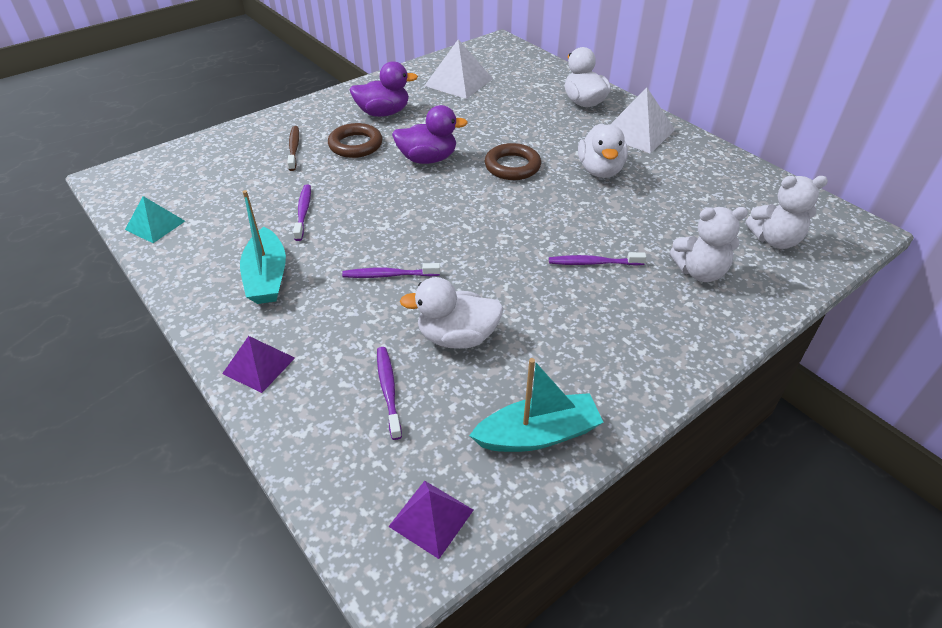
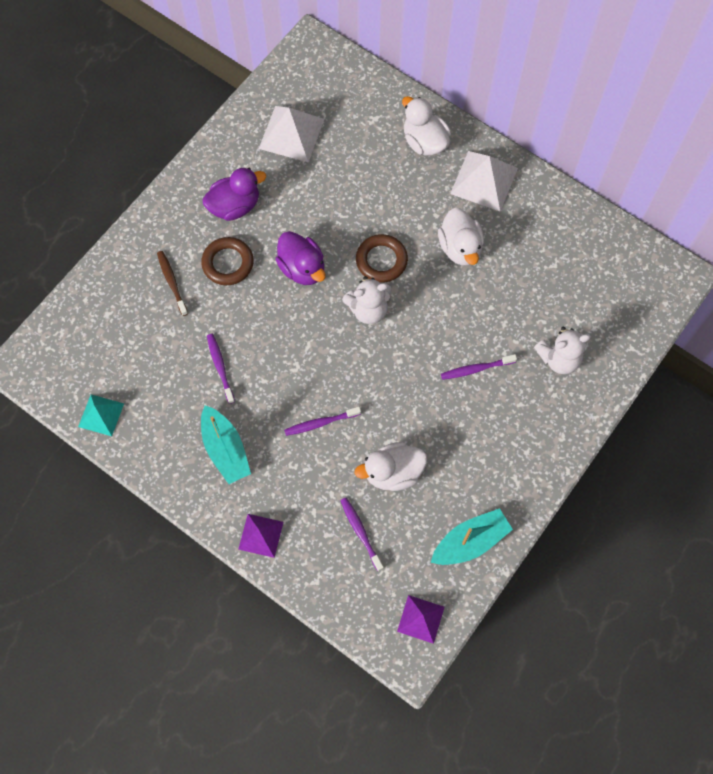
camera: 15 degrees left, 25 degrees up
purple duck [392,105,468,164] -> purple duck turned 75 degrees clockwise [275,231,326,285]
white teddy bear [746,176,828,249] -> white teddy bear moved to [342,276,391,324]

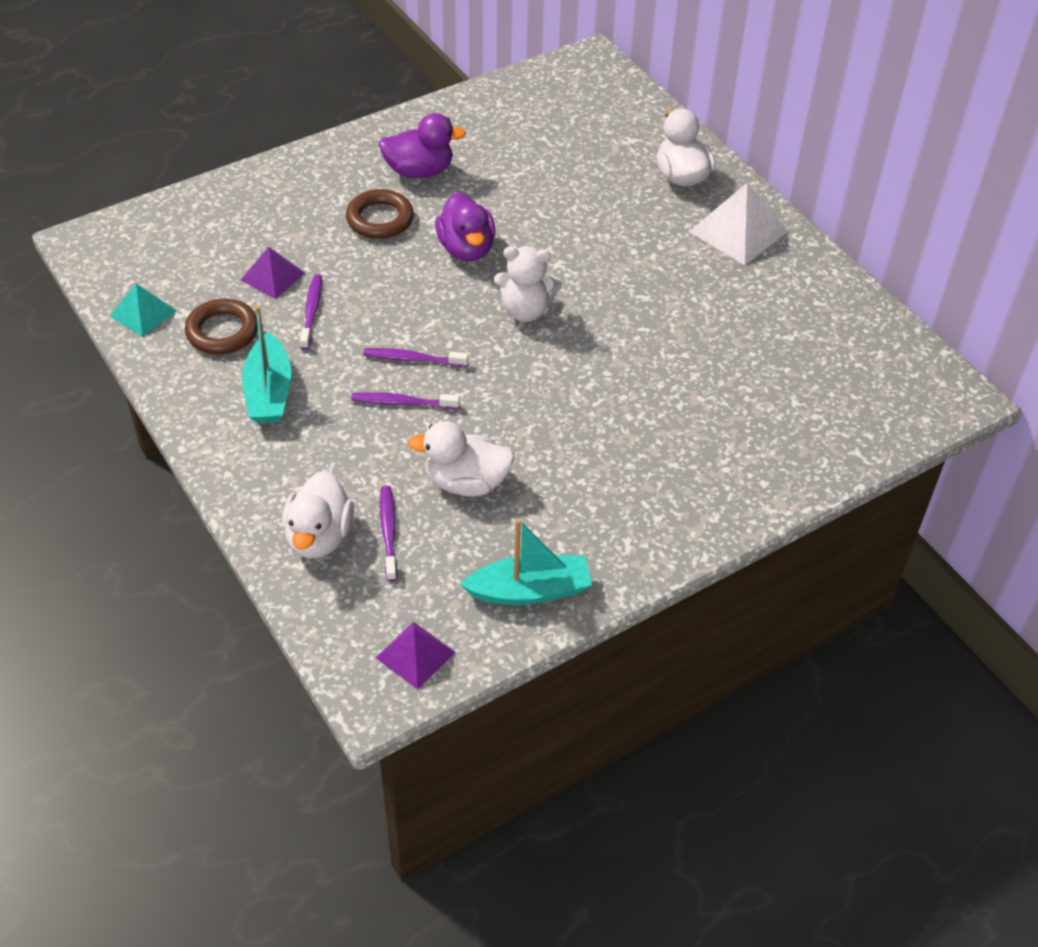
camera: 20 degrees right, 20 degrees down
brown toothbrush [157,251,188,316] -> none
purple pyramid [238,514,284,558] -> purple pyramid moved to [240,247,305,299]
white pyramid [259,106,324,162] -> none
brown ring [356,234,408,283] -> brown ring moved to [185,299,258,354]
white duck [438,207,484,266] -> white duck moved to [282,470,354,559]
purple toothbrush [441,354,517,380] -> purple toothbrush moved to [363,348,468,367]
white teddy bear [534,327,591,374] -> none

